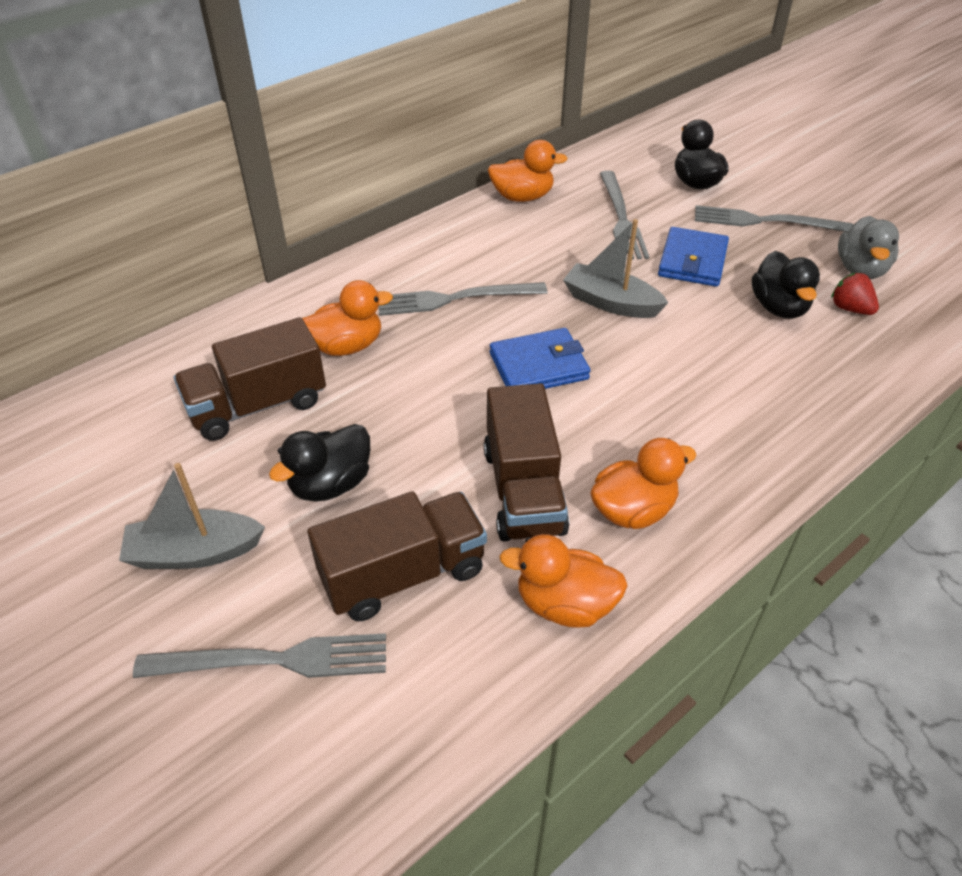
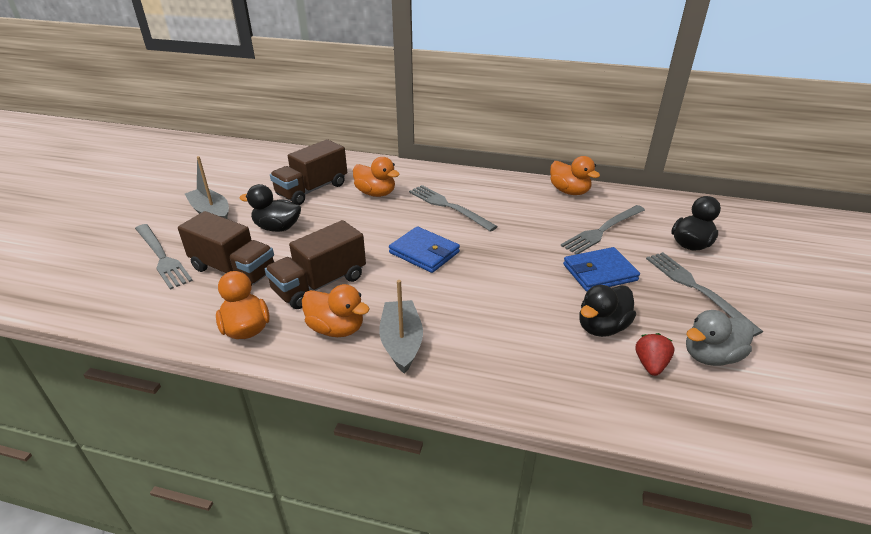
camera: 55 degrees right, 10 degrees down
brown truck [174,317,326,441] -> brown truck turned 75 degrees counterclockwise [270,139,347,205]
grey boat [563,219,668,318] -> grey boat moved to [379,280,423,374]

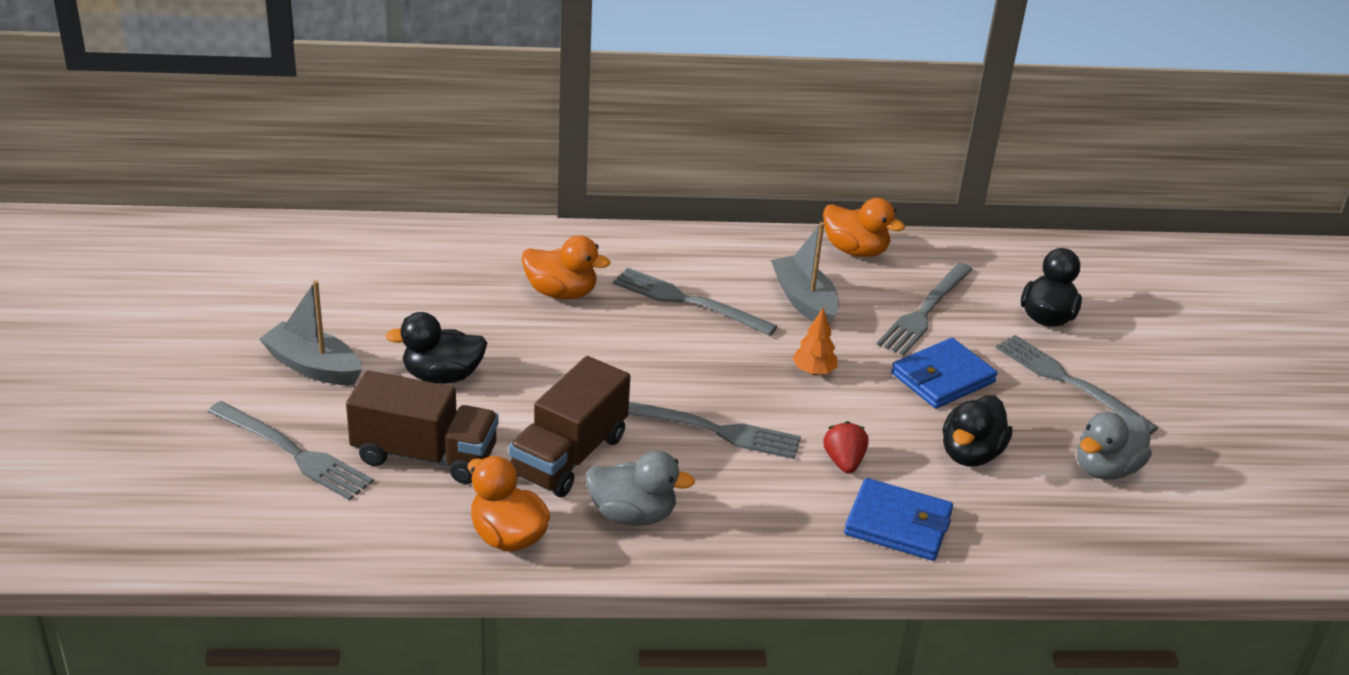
camera: 20 degrees left, 0 degrees up
brown truck [270,139,347,205] -> none
orange duck [302,284,370,337] -> grey duck [586,451,695,526]
grey boat [379,280,423,374] -> grey boat moved to [771,222,839,324]
blue wallet [389,226,460,273] -> blue wallet moved to [844,478,953,561]
red strawberry [635,333,674,376] -> red strawberry moved to [823,421,869,474]
none -> grey fork [628,402,801,459]
none -> orange tree [792,308,838,375]

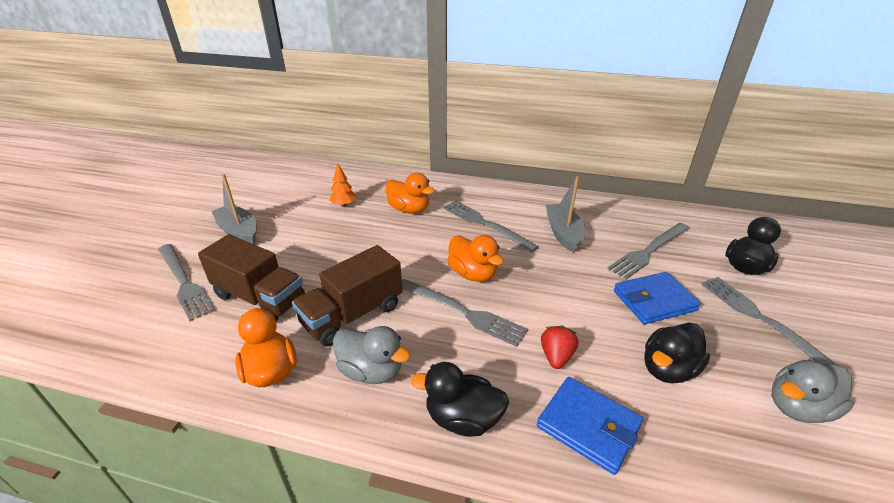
camera: 20 degrees right, 0 degrees up
black duck [385,312,487,384] -> black duck moved to [411,362,509,437]
orange tree [792,308,838,375] -> orange tree moved to [329,163,356,207]
orange duck [823,198,905,257] -> orange duck moved to [447,235,504,282]

